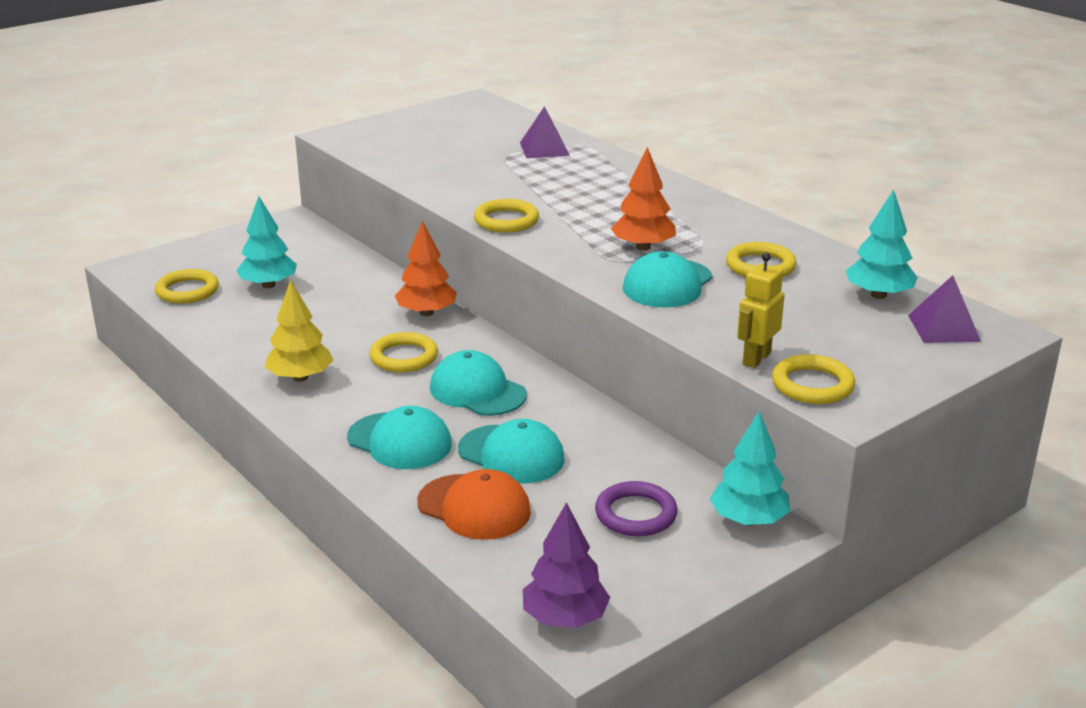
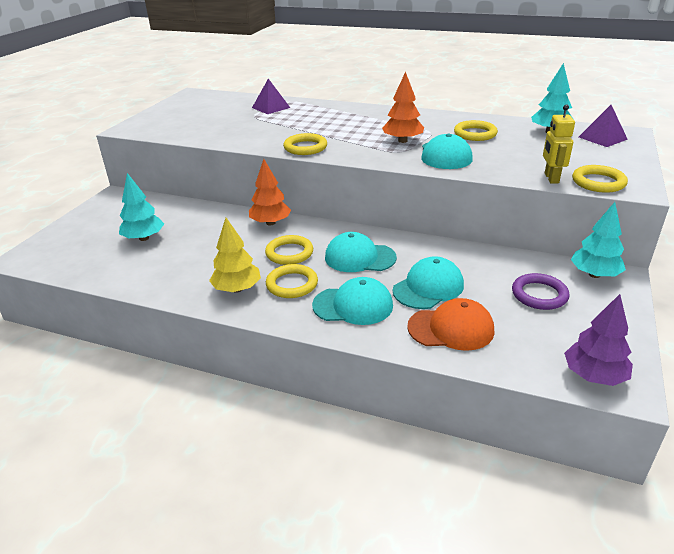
camera: 30 degrees left, 5 degrees up
yellow ring [155,269,219,304] -> yellow ring moved to [266,264,318,298]
turquoise cap [458,419,565,484] -> turquoise cap turned 45 degrees counterclockwise [393,256,464,309]

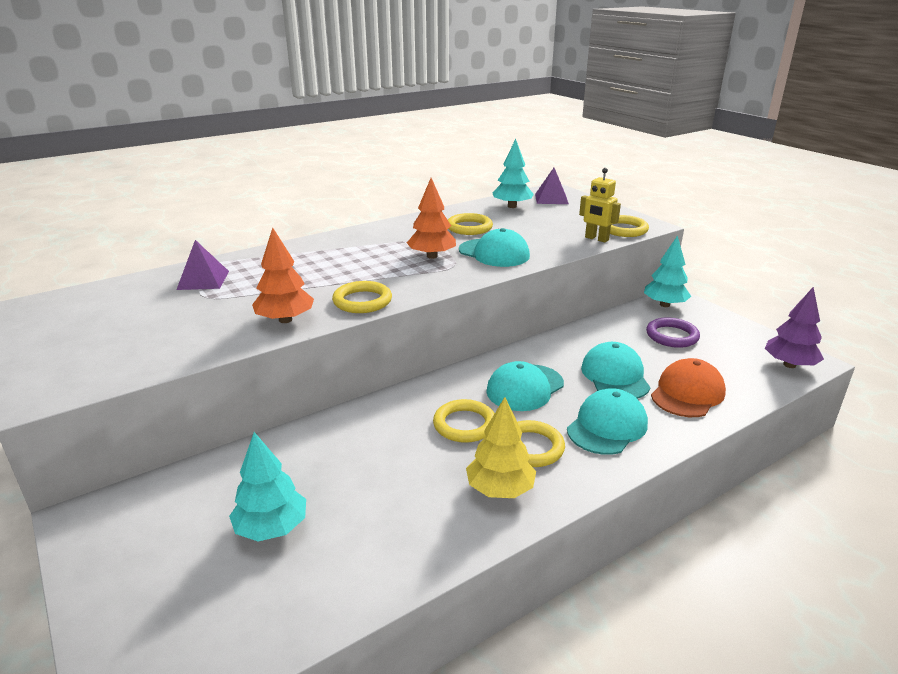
camera: 55 degrees left, 5 degrees down
orange tree [249,159,291,225] -> orange tree moved to [252,228,314,323]

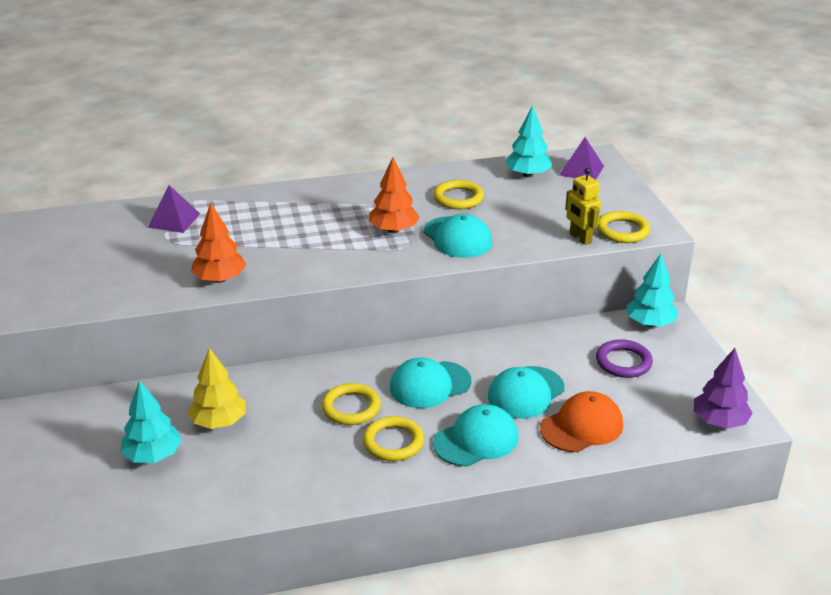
camera: 20 degrees right, 5 degrees up
yellow ring [332,281,392,313] -> none
yellow tree [466,397,536,498] -> yellow tree moved to [188,348,246,429]
turquoise cap [581,342,651,399] -> turquoise cap turned 150 degrees counterclockwise [488,366,565,419]

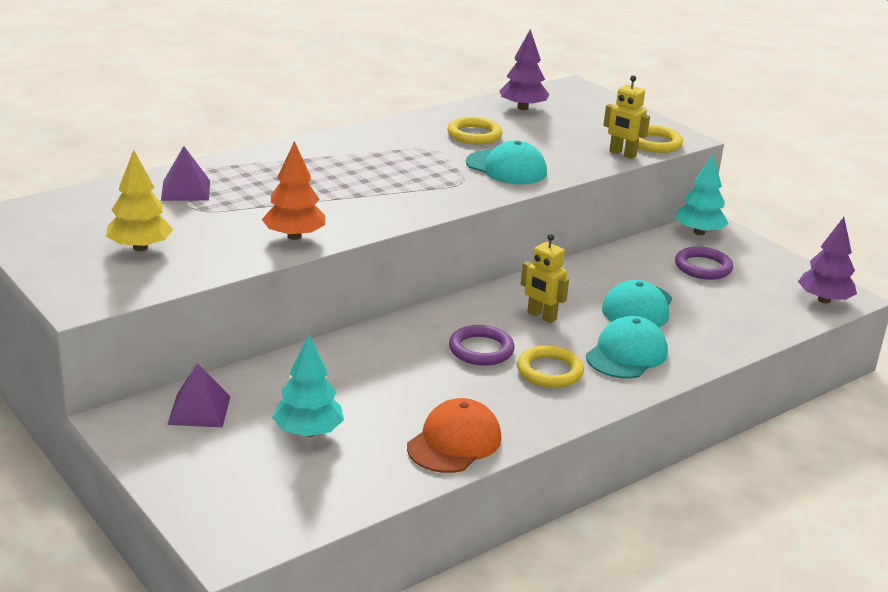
camera: 25 degrees left, 5 degrees down
yellow tree [188,348,246,429] -> yellow tree moved to [106,150,173,251]
yellow ring [322,383,381,425] -> purple ring [449,325,515,366]
orange tree [369,157,420,233] -> none
turquoise cap [390,358,472,408] -> yellow robot [521,234,569,323]
turquoise tree [505,105,552,178] -> purple tree [499,29,549,110]
orange cap [540,391,623,452] -> orange cap moved to [407,398,501,473]
purple pyramid [560,137,604,180] -> purple pyramid moved to [167,363,231,427]

